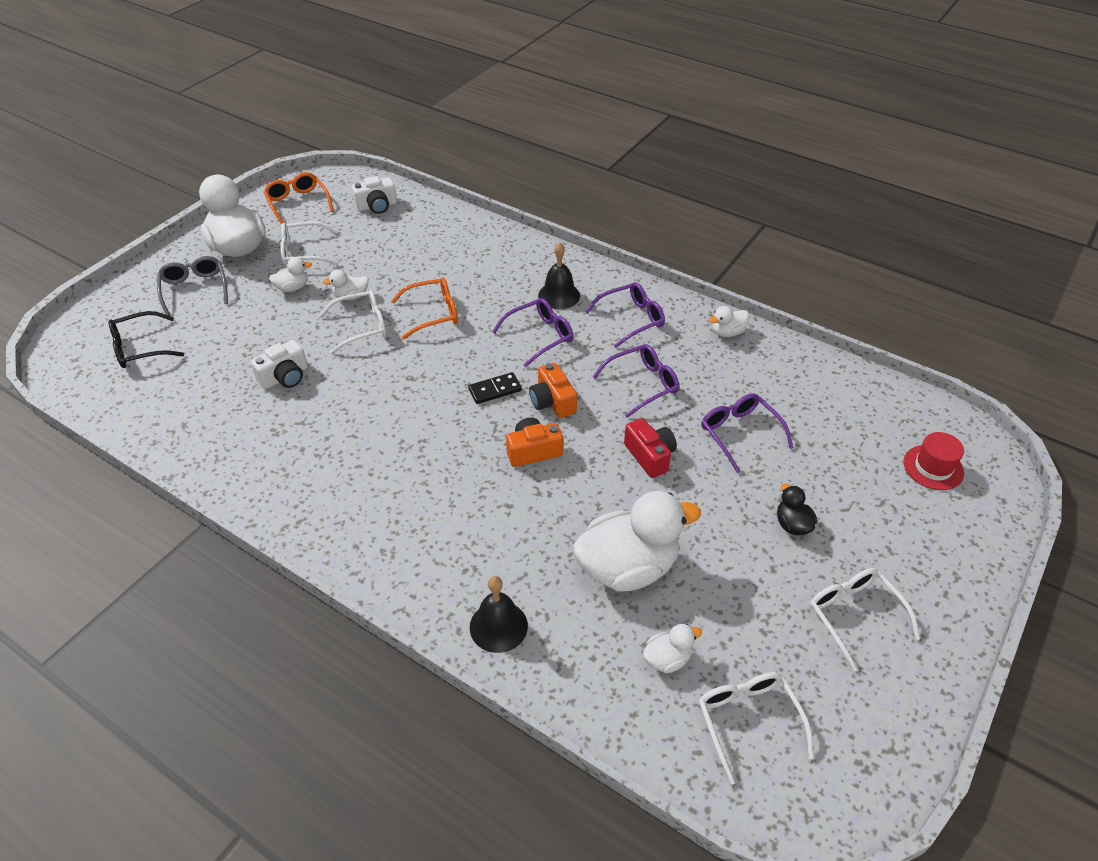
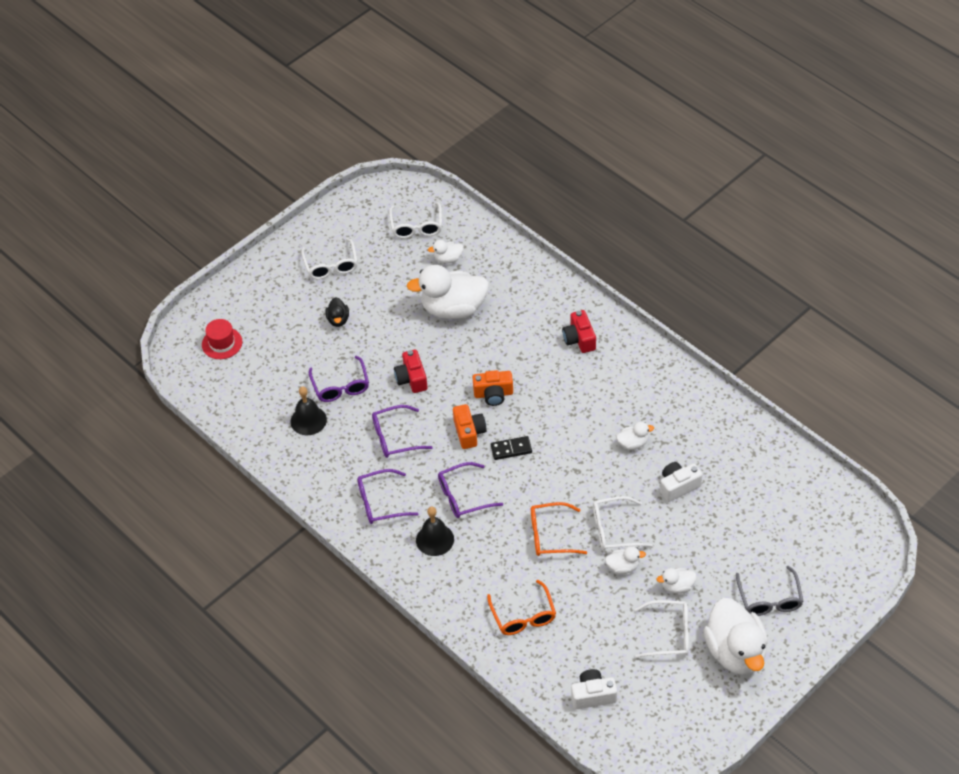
camera: 165 degrees left, 5 degrees up
black glasses [108,311,184,368] -> none
orange glasses [263,172,334,225] -> orange glasses moved to [487,580,556,635]
black bell [470,576,528,653] -> black bell moved to [291,386,327,435]
white duck [709,306,749,337] -> white duck moved to [616,422,654,450]
none -> red camera [562,310,596,353]

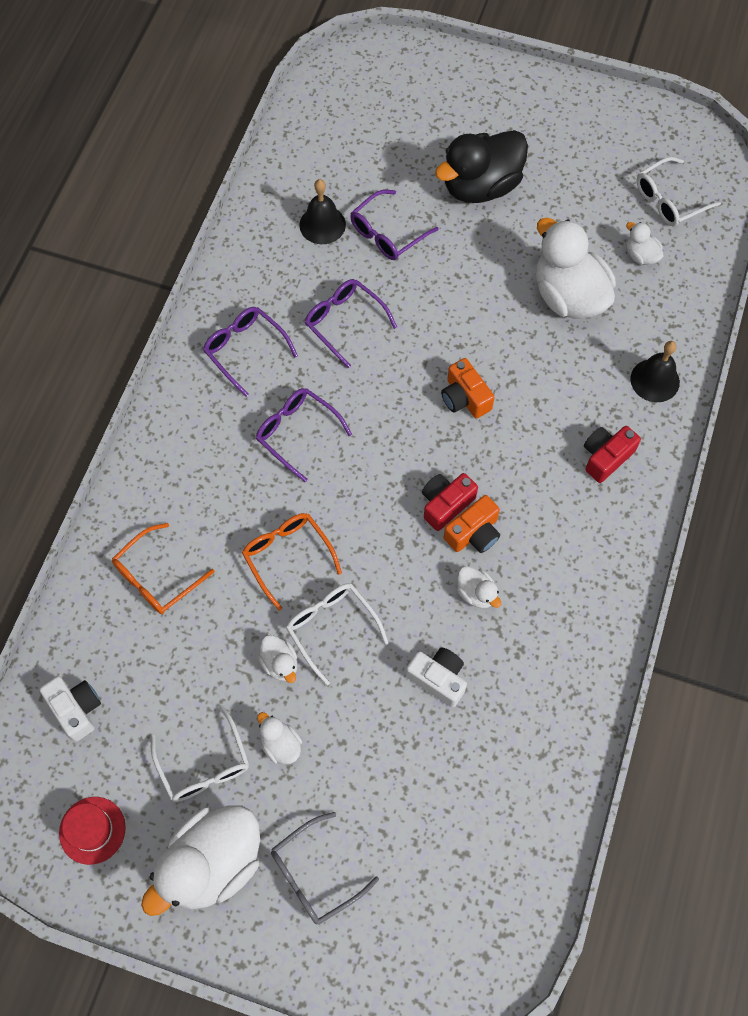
camera: 60 degrees right, 15 degrees up
red hat [202,319,242,359] -> red hat moved to [59,797,126,865]
white glasses [301,238,358,279] -> none
black duck [326,297,349,327] -> black duck [435,130,528,203], size x2.21
red camera [394,349,428,393] -> red camera moved to [422,473,478,531]
black bell [416,507,454,556] -> black bell moved to [630,341,680,402]
orange camera [453,404,487,449] -> orange camera moved to [444,495,500,553]
black domino [491,436,532,460] -> none

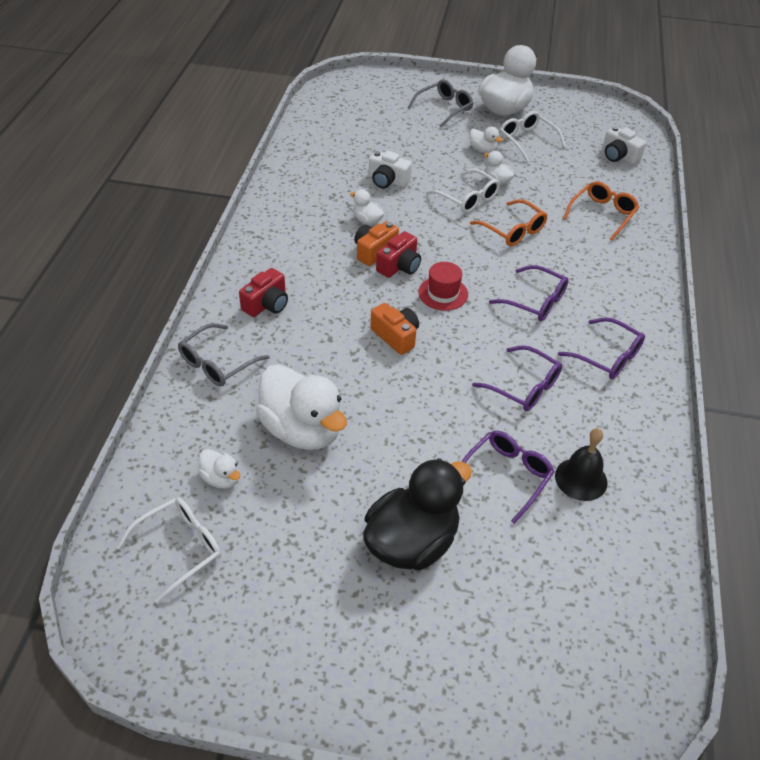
camera: 170 degrees right, 20 degrees down
red hat [59,797,126,865] -> red hat moved to [418,262,468,311]
black bell [630,341,680,402] -> grey glasses [178,323,270,386]

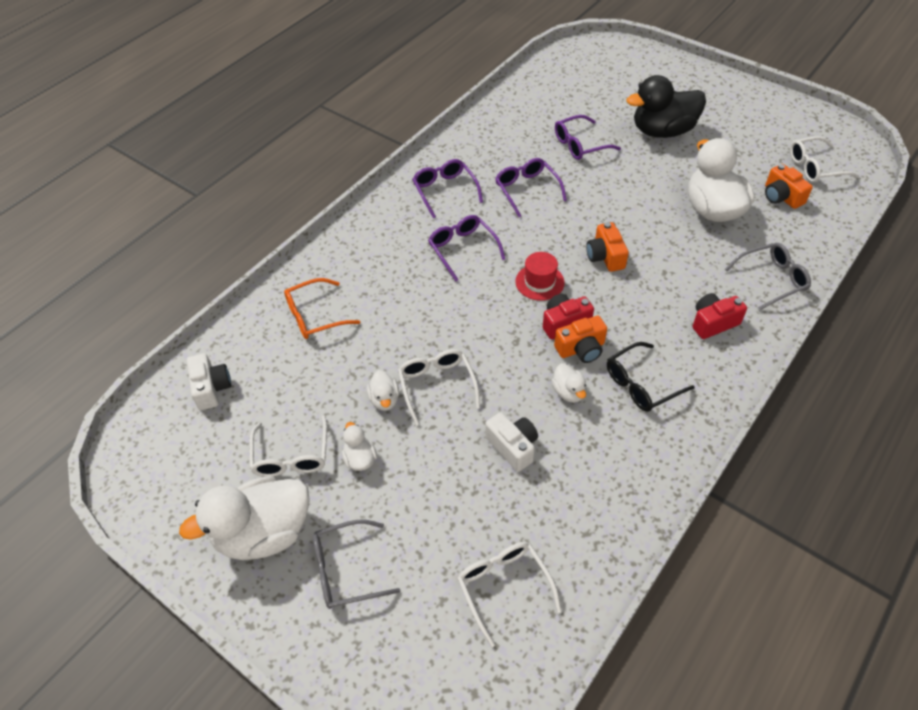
camera: 150 degrees left, 5 degrees up
white duck [198,449,240,489] -> orange camera [765,164,813,209]
orange glasses [470,199,548,246] -> none
black bell [555,428,607,501] -> none
none -> white glasses [457,542,562,647]
none -> black glasses [607,342,695,412]

